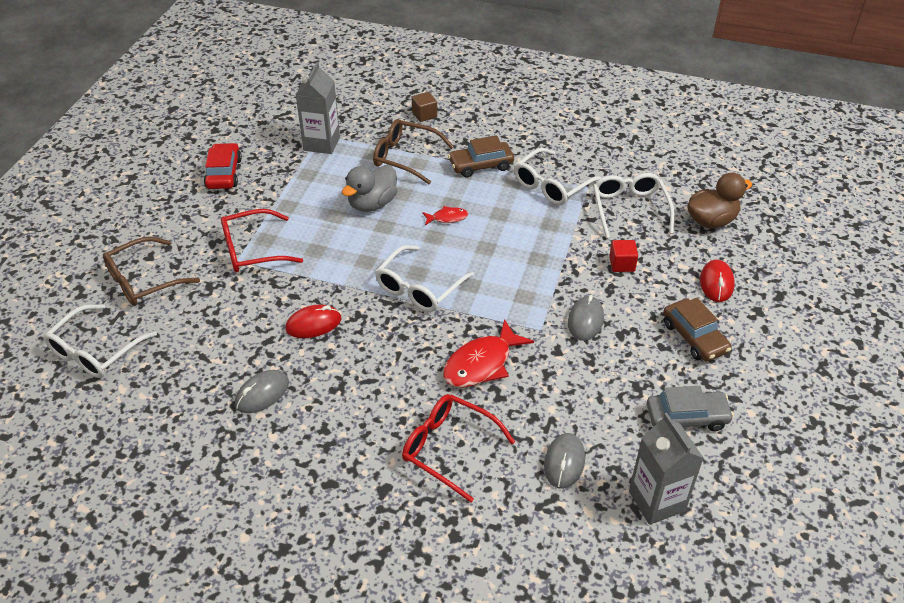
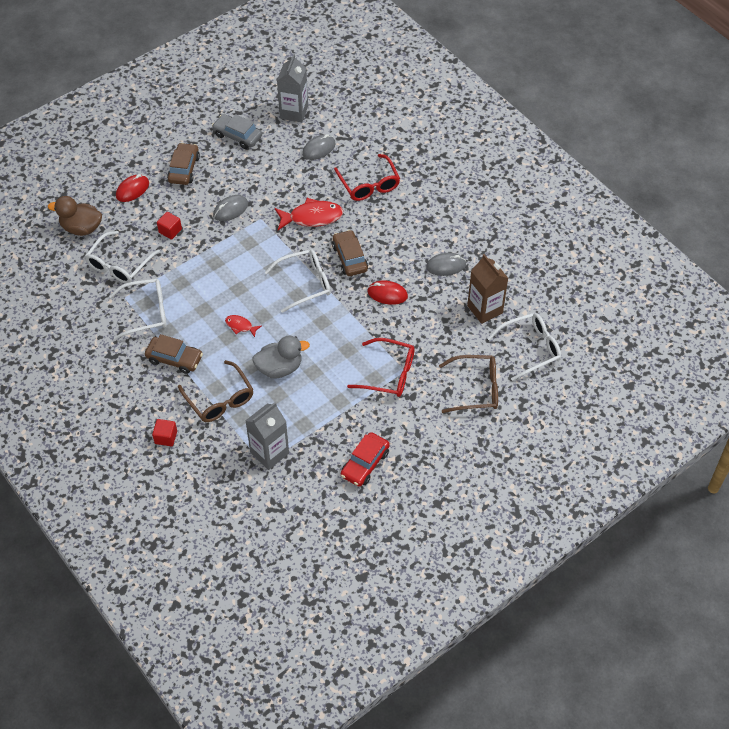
camera: 145 degrees left, 10 degrees up
brown cube [412,92,437,122] -> red cube [152,419,177,446]
none -> brown car [332,230,368,276]
none -> brown carton [467,254,508,324]

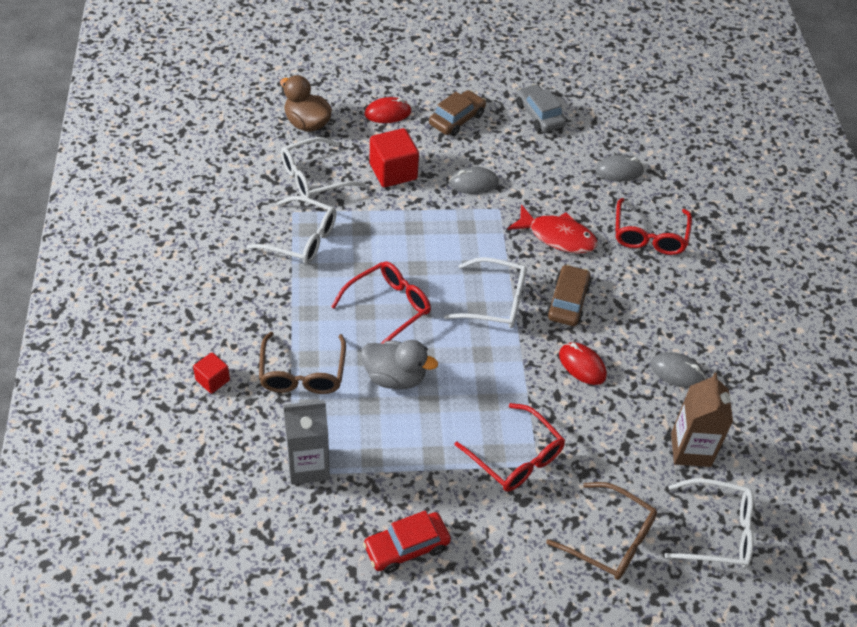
camera: 30 degrees right, 5 degrees down
brown car [145,334,203,374] -> none
red cube [157,212,182,240] -> red cube [370,128,419,187], size x1.78
red fish [225,315,262,337] -> red glasses [331,261,431,344]
grey carton [277,54,308,122] -> none

